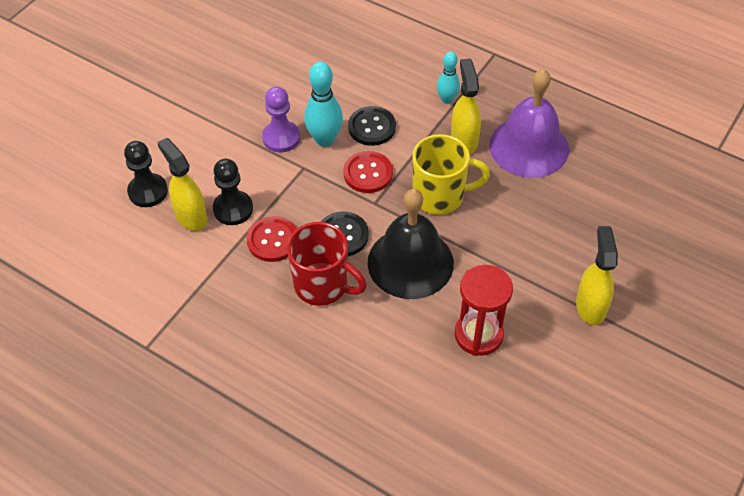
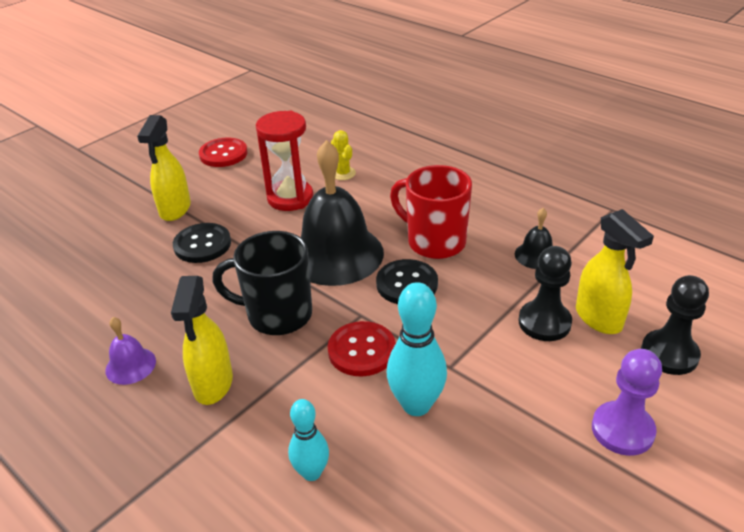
camera: 170 degrees left, 15 degrees down
red button [247,216,297,262] -> red button moved to [199,138,248,167]
purple pawn [262,86,300,152] -> purple pawn moved to [592,349,662,456]
black button [348,106,396,146] -> black button moved to [173,223,231,263]
yellow mug [413,134,490,215] -> black mug [212,231,312,335]
turquoise bowling pin [437,52,460,104] -> turquoise bowling pin moved to [288,399,329,481]
purple bell [489,69,569,178] -> purple bell [105,317,156,385], size x0.44
none -> yellow cactus [331,130,356,180]
none -> black bell [515,208,553,269]

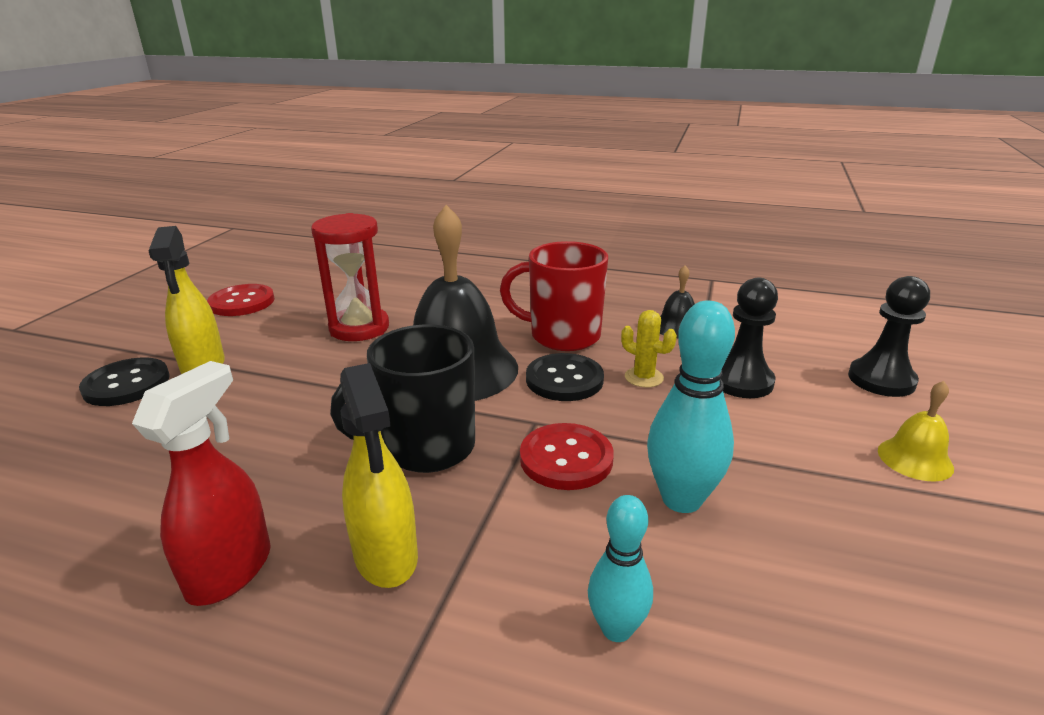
camera: 25 degrees left, 10 degrees down
purple bell [105,317,156,385] -> red spray bottle [132,361,271,606]
black button [173,223,231,263] -> black button moved to [79,358,169,406]
yellow cactus [331,130,356,180] -> yellow cactus moved to [621,310,677,387]
yellow spray bottle [576,209,654,334] -> none
purple pawn [592,349,662,456] -> yellow bell [878,381,954,482]

